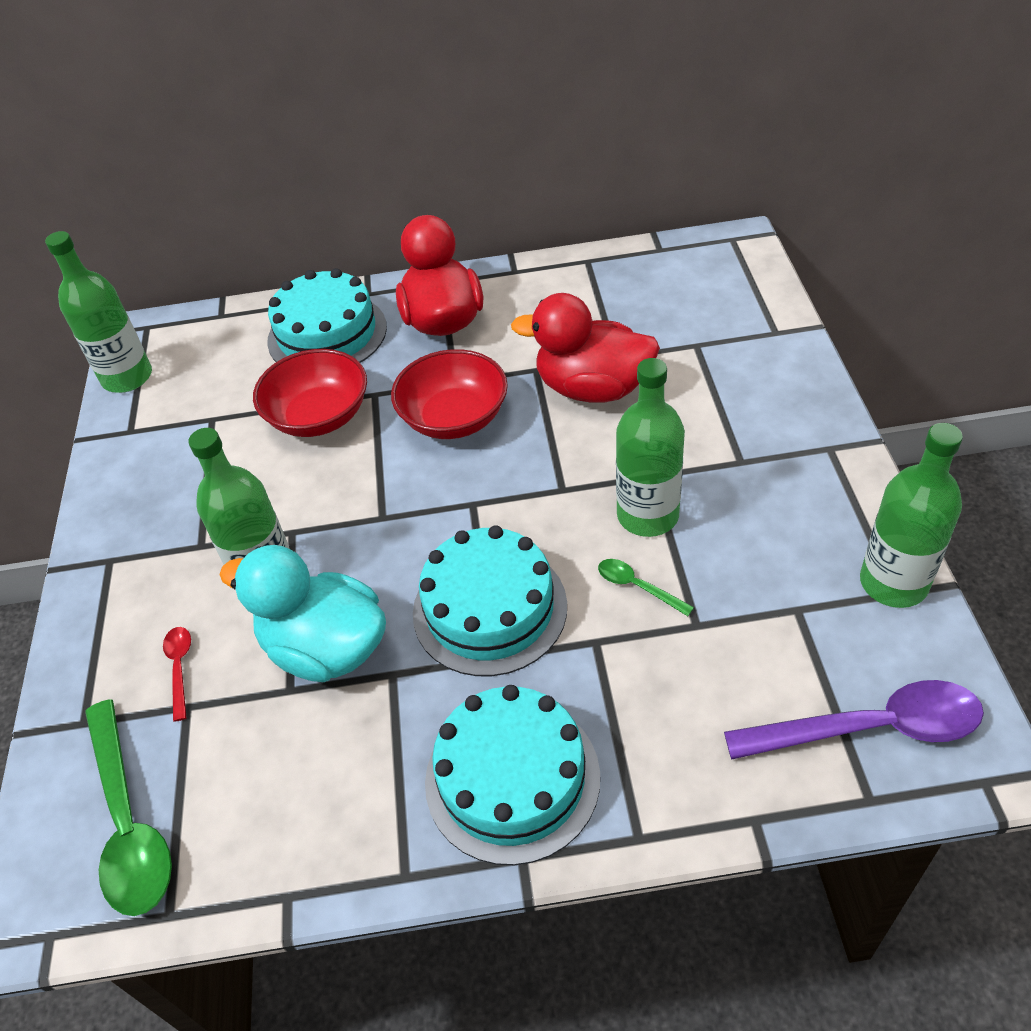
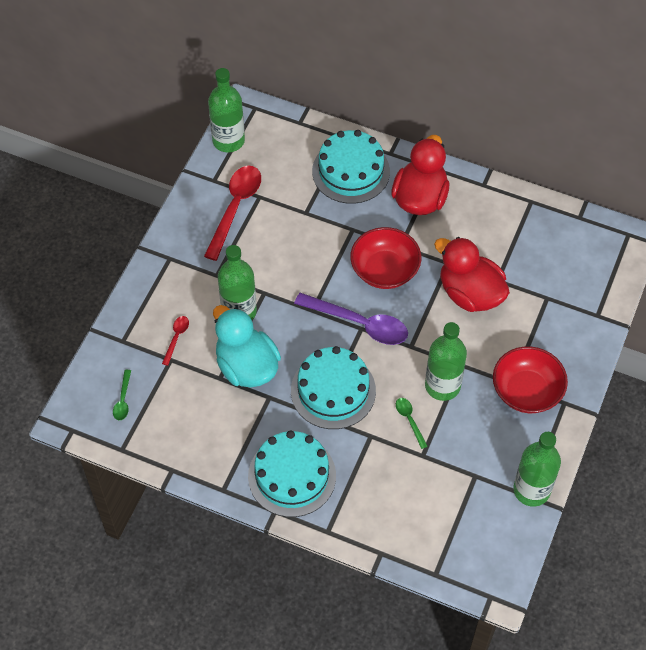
camera: 25 degrees right, 10 degrees up
green spoon [85,699,172,916] -> green spoon [113,370,131,420], size x0.47
red bowl [253,349,367,437] -> red bowl moved to [493,346,568,413]
purple spoon [724,680,984,760] -> purple spoon moved to [294,293,408,345]
none -> red spoon [204,166,261,261]

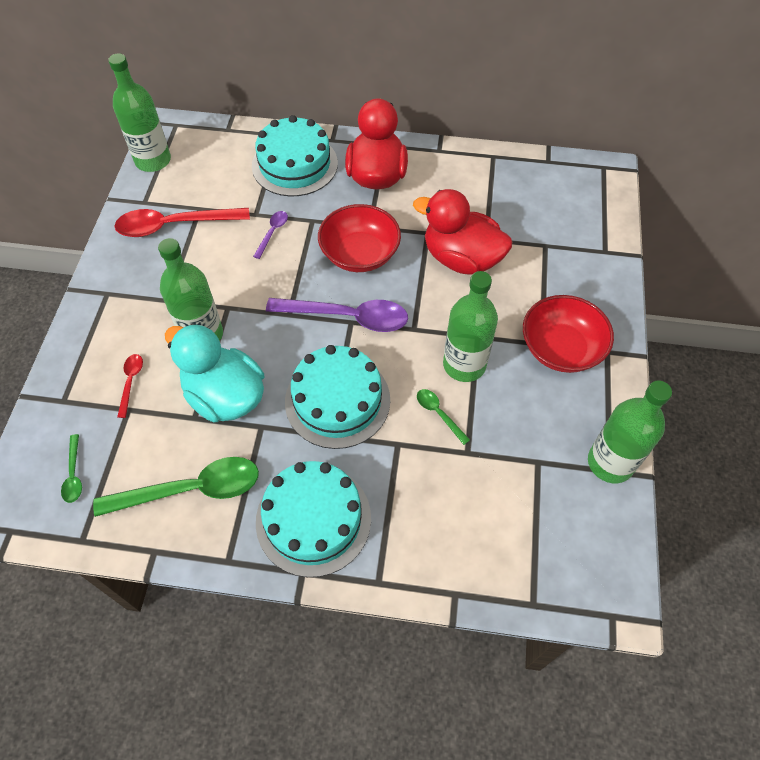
camera: 15 degrees left, 0 degrees up
red spoon [204,166,261,261] -> red spoon turned 105 degrees counterclockwise [114,208,250,237]
none -> green spoon [93,457,259,517]
none -> purple spoon [253,211,288,259]

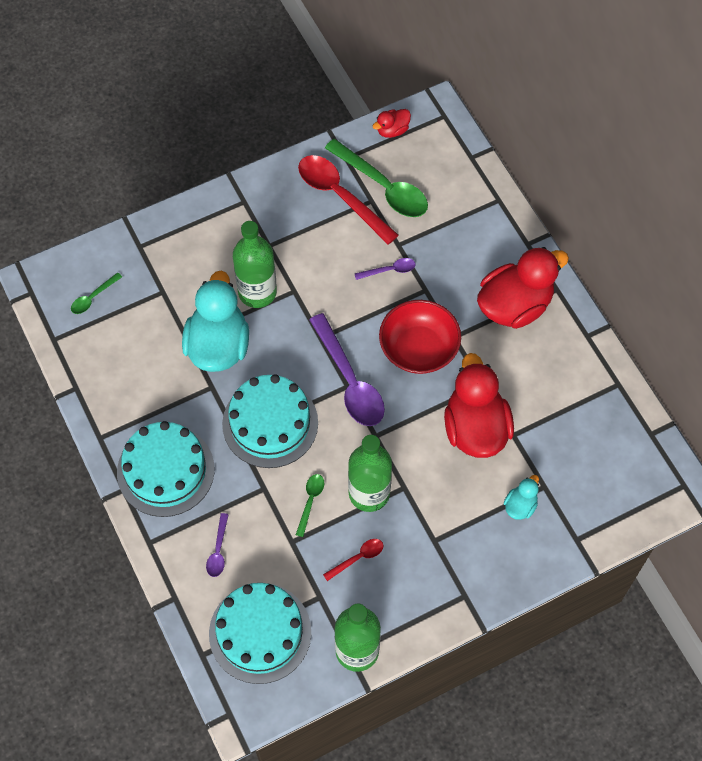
camera: 55 degrees right, 5 degrees up
green spoon [93,457,259,517] -> green spoon moved to [325,139,428,217]
green bottle [108,53,171,172] -> red duck [373,109,411,138]
red spoon [117,354,143,418] -> red spoon moved to [323,539,383,581]
turquoise cake [252,115,338,196] -> turquoise cake moved to [209,583,311,684]
red bowl [523,295,614,373] -> none
none -> purple spoon [206,513,229,577]
none -> turquoise duck [504,475,539,520]

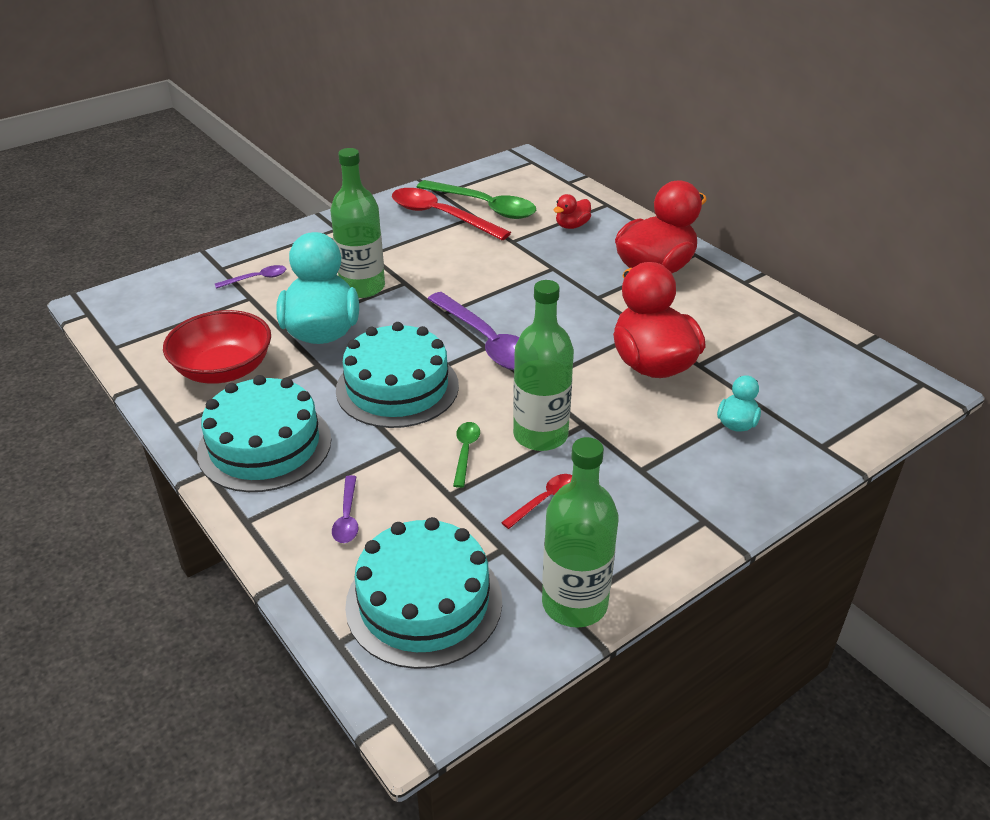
camera: 10 degrees left, 25 degrees down
green spoon [71,272,122,314] -> none
purple spoon [355,258,415,280] -> purple spoon moved to [215,265,286,289]
red duck [373,109,411,138] -> red duck moved to [553,194,591,229]
red bowl [379,300,461,374] -> red bowl moved to [163,310,271,384]

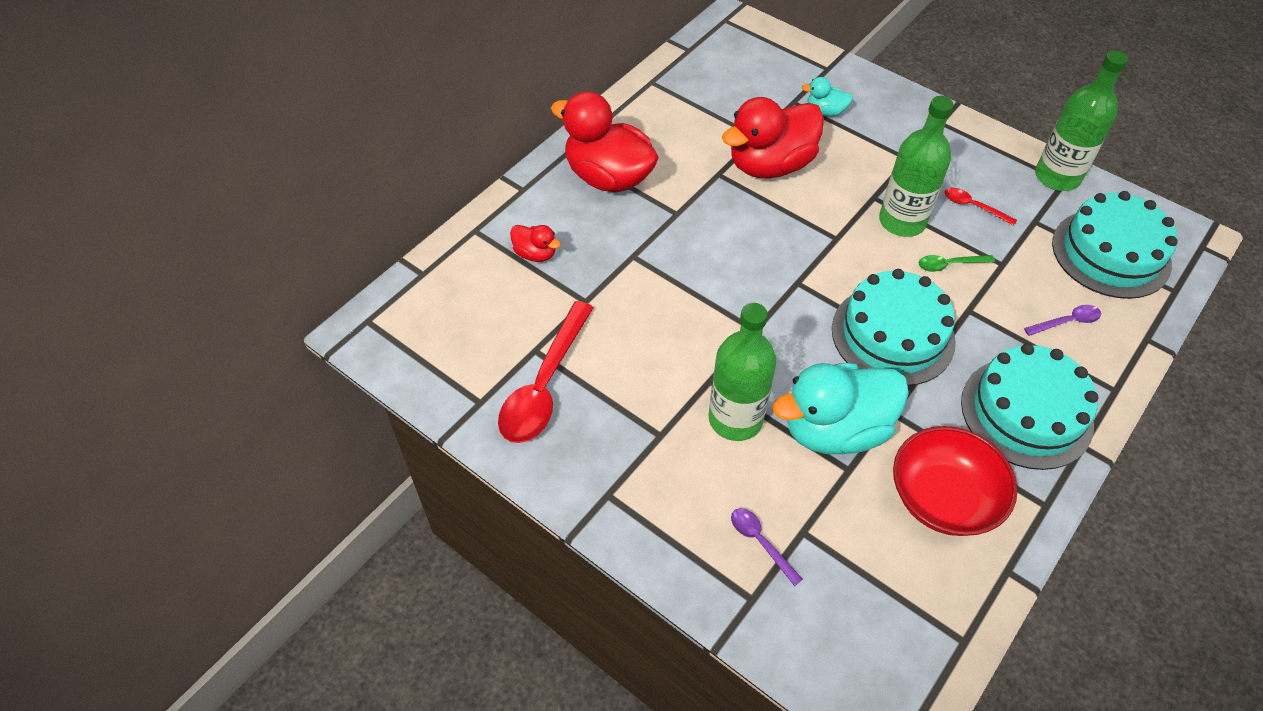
camera: 105 degrees left, 15 degrees up
green spoon [417,180,536,219] -> none
purple spoon [428,292,519,370] -> none

